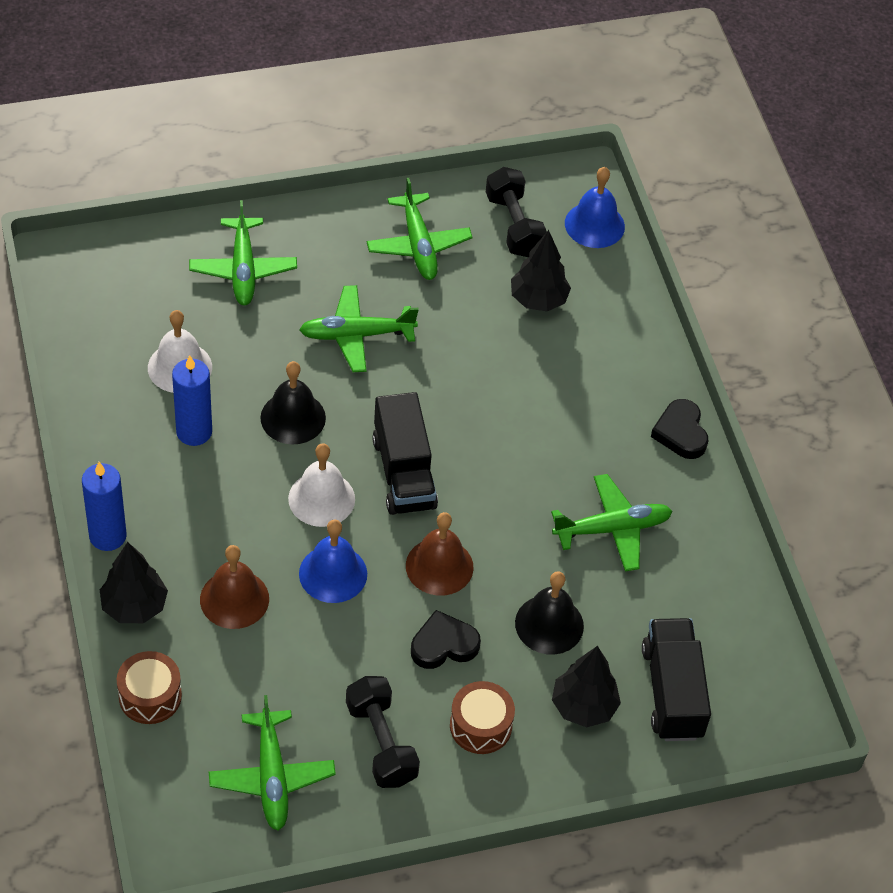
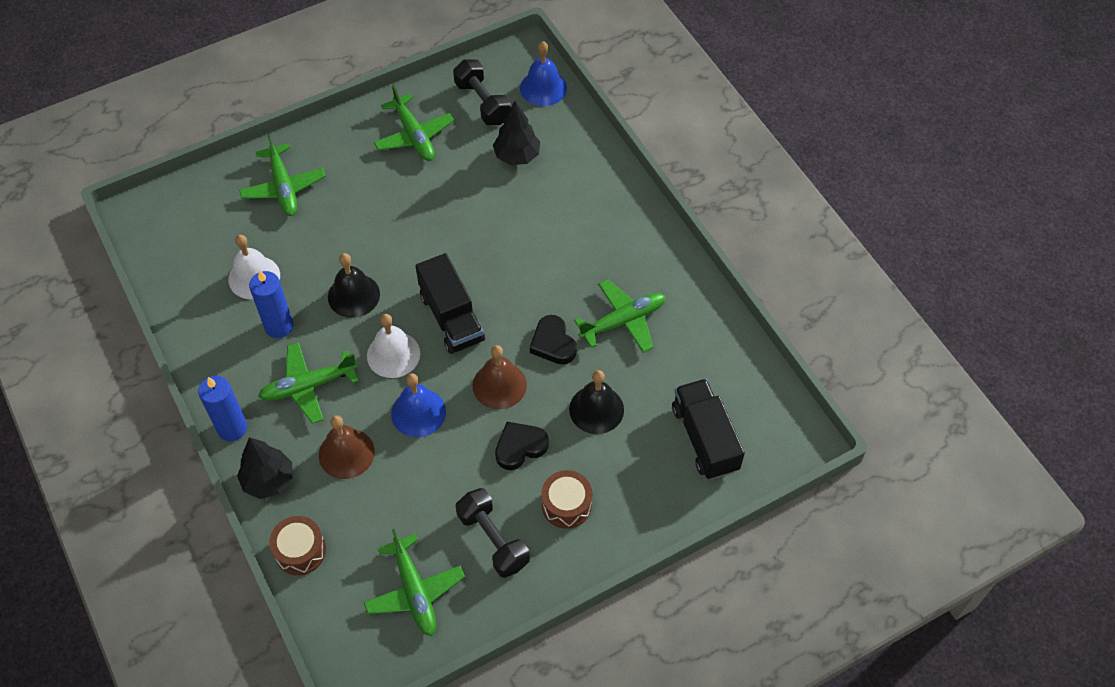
camera: 10 degrees left, 5 degrees up
green plane [299,285,419,372] -> green plane moved to [258,342,358,424]
black tree [552,646,621,727] -> none
black heart [651,399,708,459] -> black heart moved to [530,315,577,364]

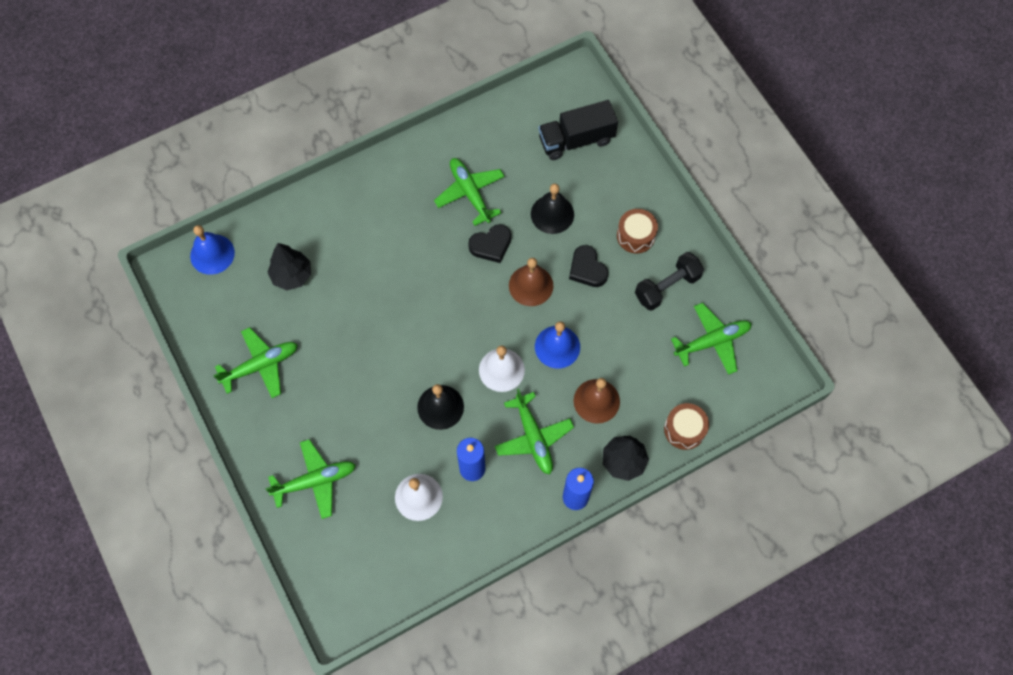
camera: 90 degrees left, 10 degrees up
black truck [416,253,485,354] -> none
black dumbbell [453,59,511,125] -> none

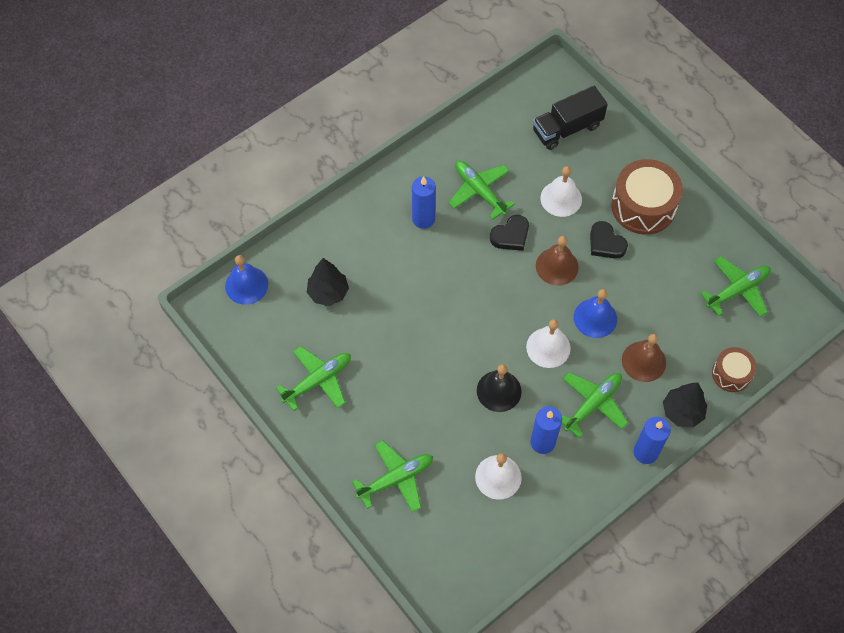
camera: 10 degrees left, 5 degrees down
green plane [495,389,574,474] -> green plane turned 105 degrees counterclockwise [562,372,628,438]
black bell [531,184,574,234] -> white bell [540,166,582,217]
brown drum [617,209,658,254] -> brown drum [611,159,683,235], size x1.76
black dumbbell [635,252,704,311] -> none
none -> blue candle [412,176,436,229]

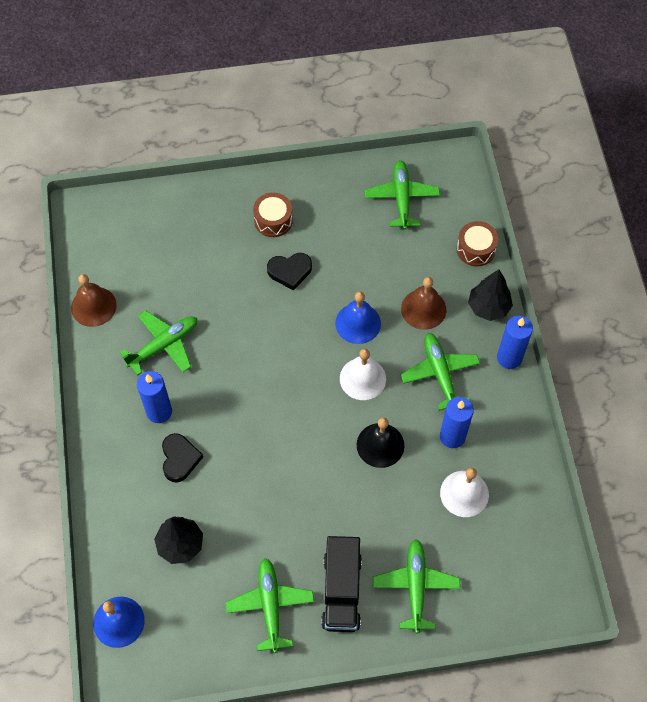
camera: 60 degrees left, 0 degrees up
green plane [448,161,515,220] -> green plane turned 150 degrees clockwise [120,310,197,375]
black heart [490,215,529,251] -> black heart moved to [162,433,203,483]
black truck [533,86,608,150] -> black truck moved to [321,536,362,632]
brown bell [536,236,579,286] -> brown bell moved to [71,274,117,327]
white bell [540,166,582,217] -> none
brown drum [611,159,683,235] -> brown drum [253,192,293,237], size x0.57

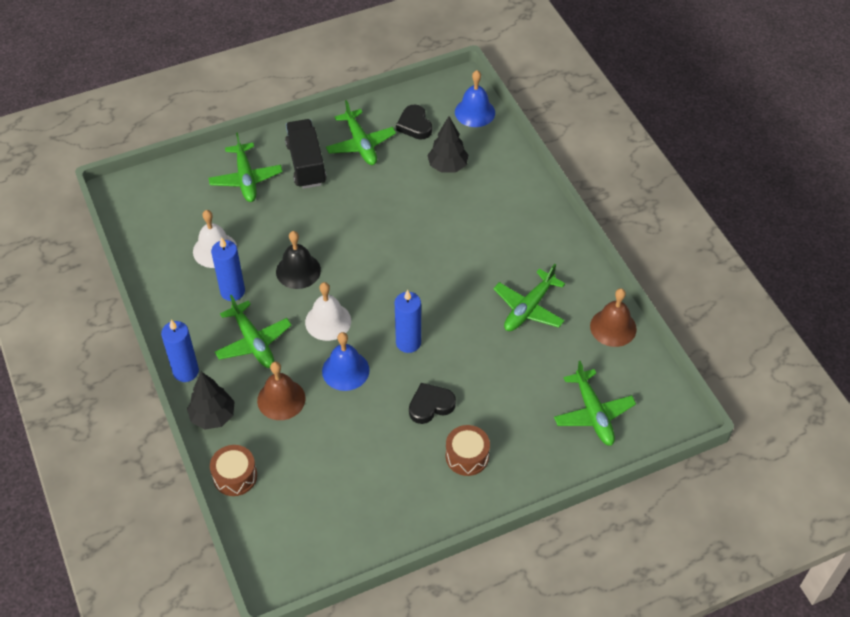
camera: 165 degrees right, 10 degrees down
blue candle [137,371,172,423] -> blue candle moved to [395,290,421,353]
black heart [162,433,203,483] -> black heart moved to [396,104,432,140]
green plane [365,160,440,230] -> green plane moved to [554,361,636,446]

